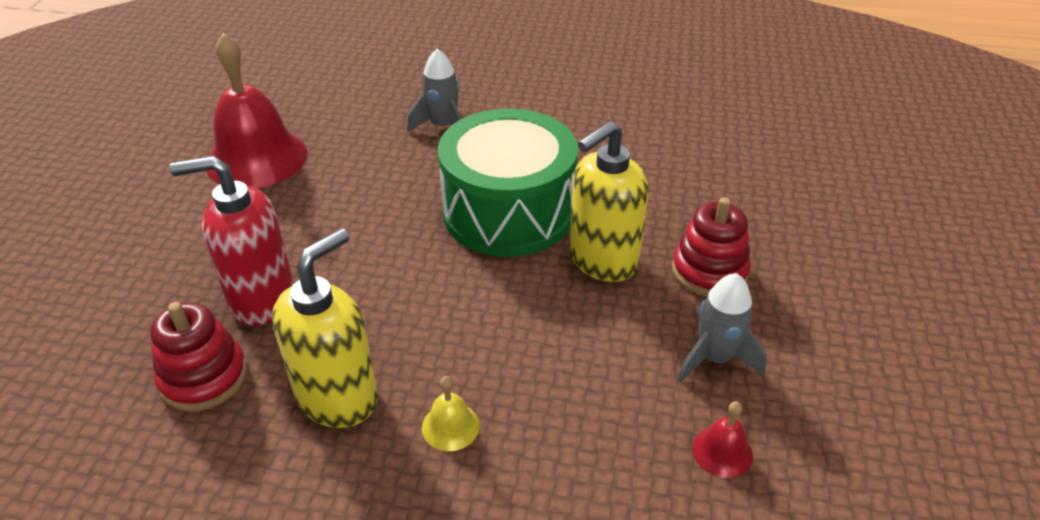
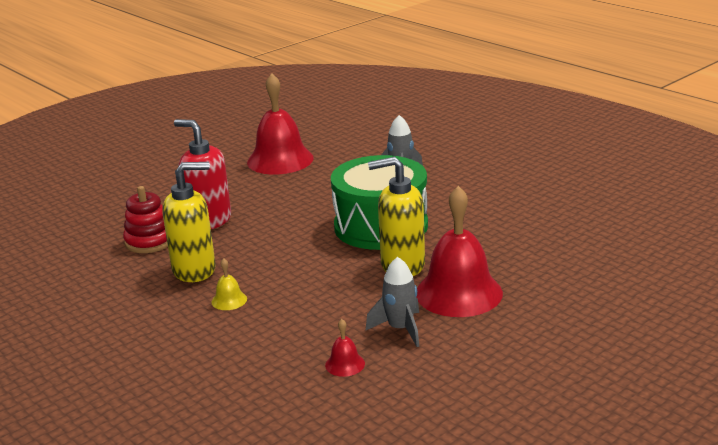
camera: 40 degrees right, 15 degrees down
red stacking toy [672,197,751,297] -> red bell [417,186,503,317]

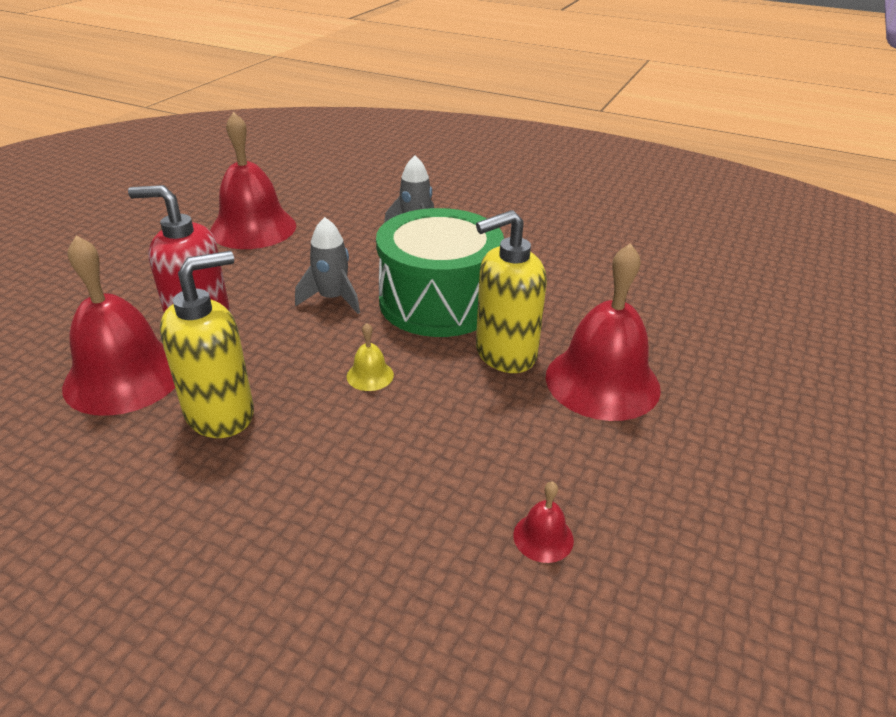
camera: 25 degrees left, 10 degrees up
red stacking toy [123,186,168,253] -> red bell [62,235,175,416]
yellow bell [212,258,247,310] -> yellow bell moved to [347,323,394,391]
grey rocket [366,257,419,347] -> grey rocket moved to [295,217,360,314]

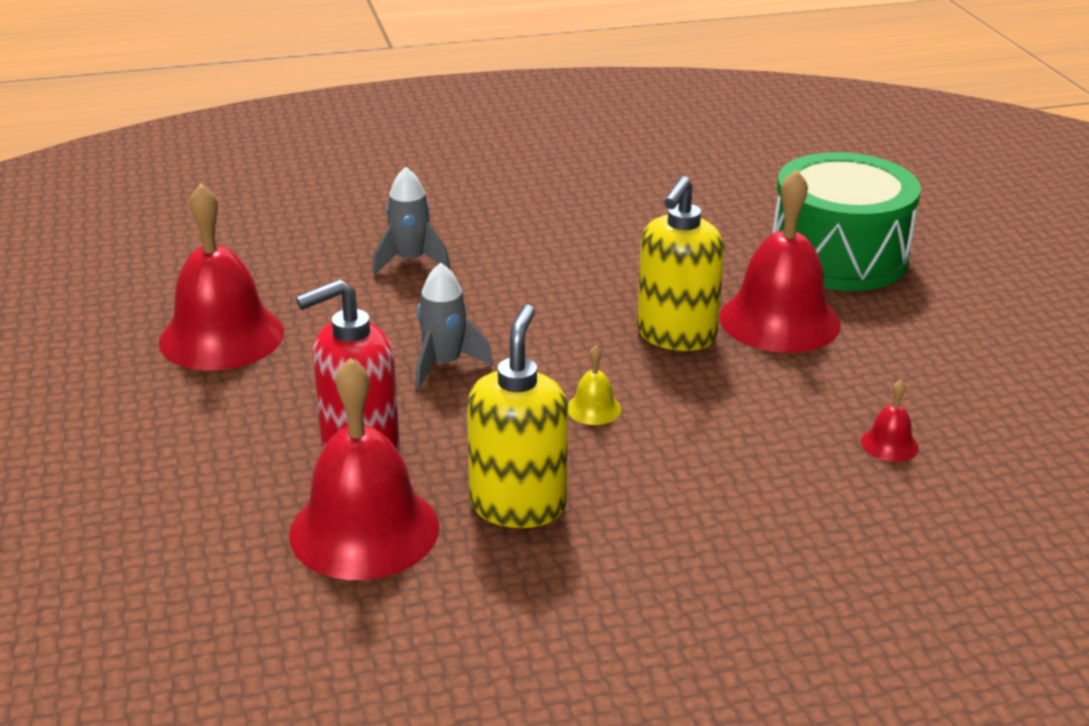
camera: 40 degrees left, 5 degrees down
green drum [376,208,504,337] -> green drum moved to [773,152,921,291]

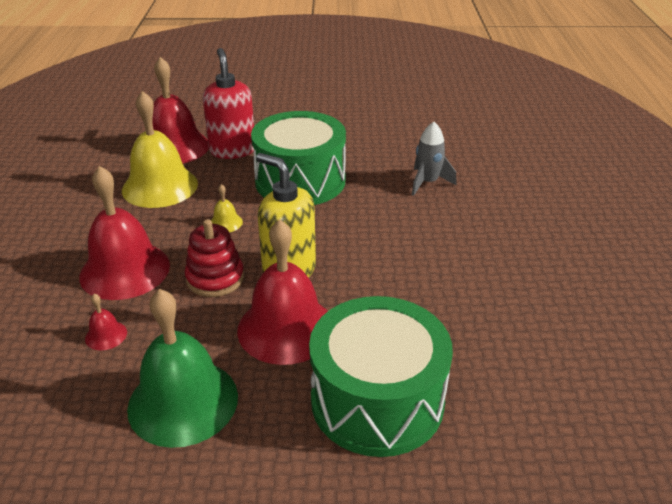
camera: 105 degrees right, 5 degrees up
red bell [159,184,284,371] -> red bell moved to [79,166,170,300]
grey rocket [416,263,493,388] -> green drum [251,111,346,205]
yellow soap dispenser [467,305,568,528] -> yellow bell [122,91,198,208]
none -> green bell [127,289,238,448]
none -> red stacking toy [185,219,244,297]

